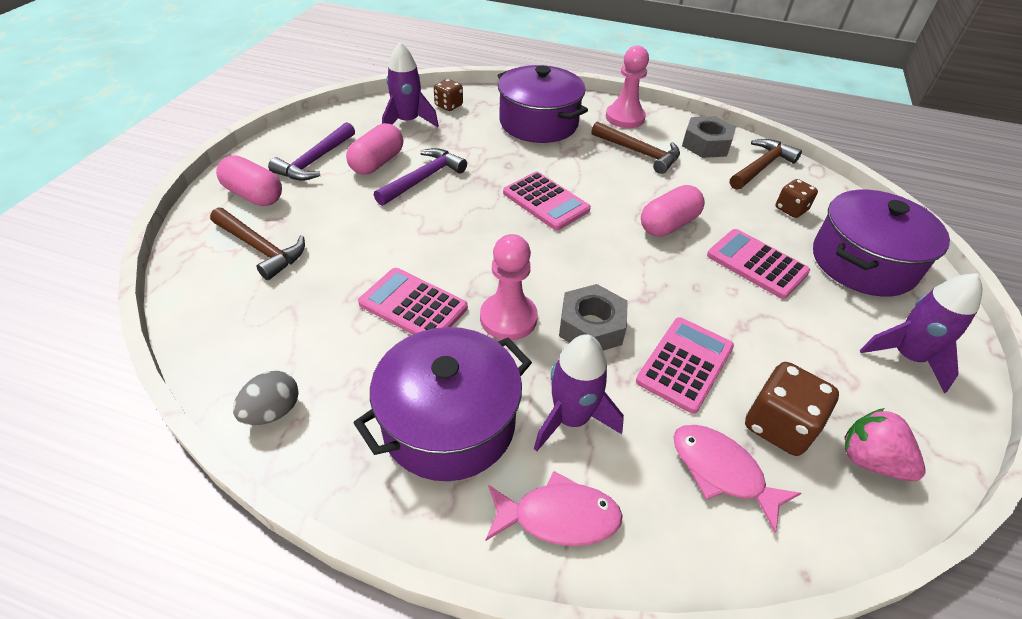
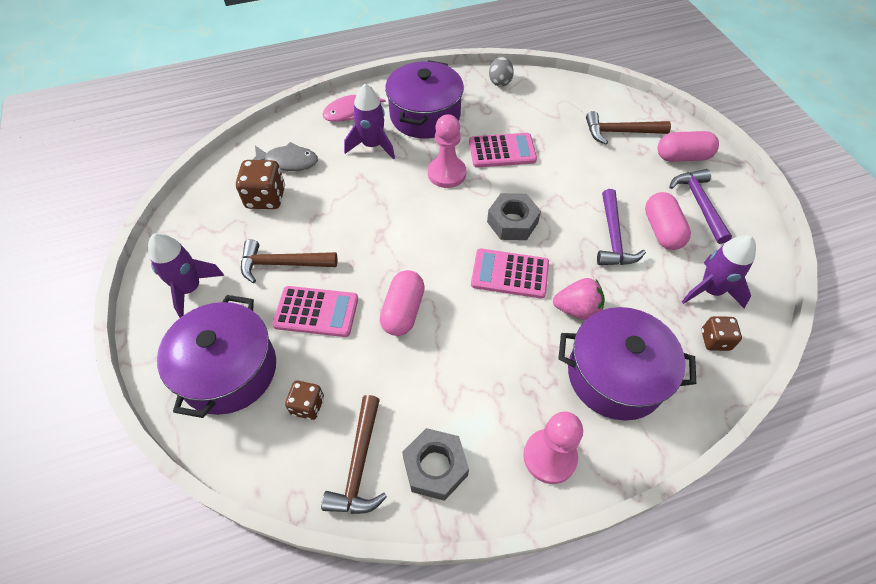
camera: 145 degrees right, 10 degrees up
grey nut [559,284,628,351] -> grey nut moved to [487,193,541,240]
brown hammer [591,121,680,174] -> brown hammer moved to [241,239,337,283]
pink calculator [636,317,734,414] -> none
pink fish [673,425,801,533] -> grey fish [252,142,318,171]
pink strawberry [845,408,926,481] -> pink strawberry moved to [553,278,605,320]

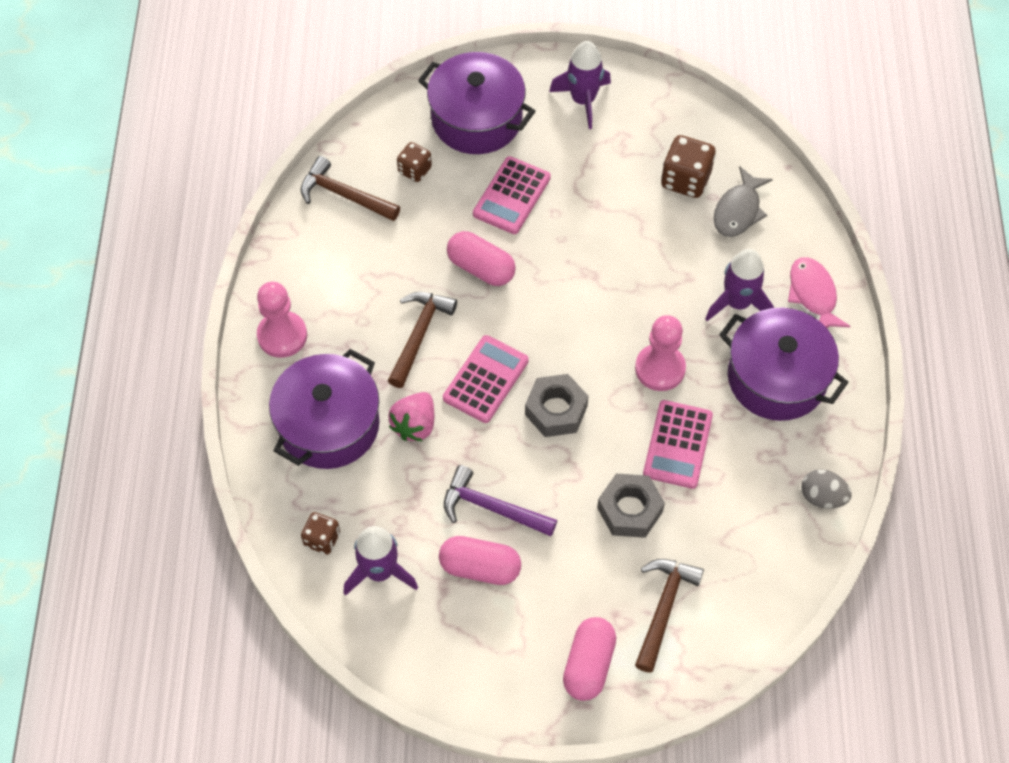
camera: 110 degrees right, 5 degrees up
brown hammer [241,239,337,283] -> brown hammer moved to [388,292,457,388]
grey nut [402,428,469,501] -> grey nut moved to [597,474,665,538]
purple hammer [669,169,732,244] -> none

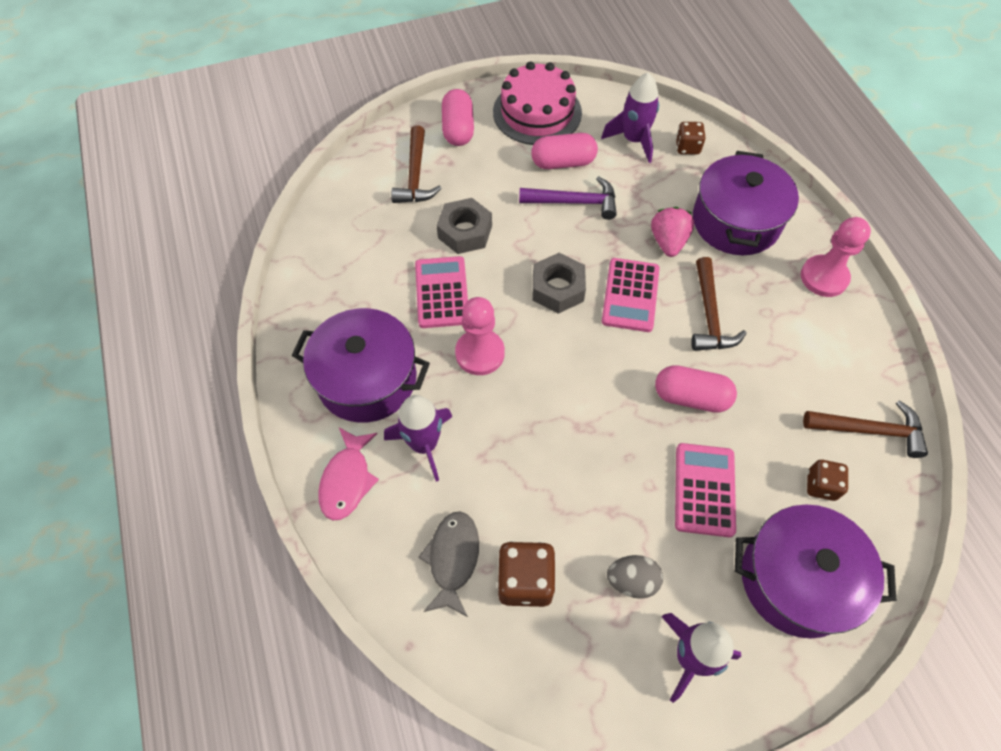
camera: 160 degrees right, 0 degrees up
pink fish [788,257,851,328] -> pink fish turned 45 degrees clockwise [318,428,379,521]
grey egg [801,469,852,509] -> grey egg moved to [607,555,663,599]
none -> pink cake [493,61,582,145]

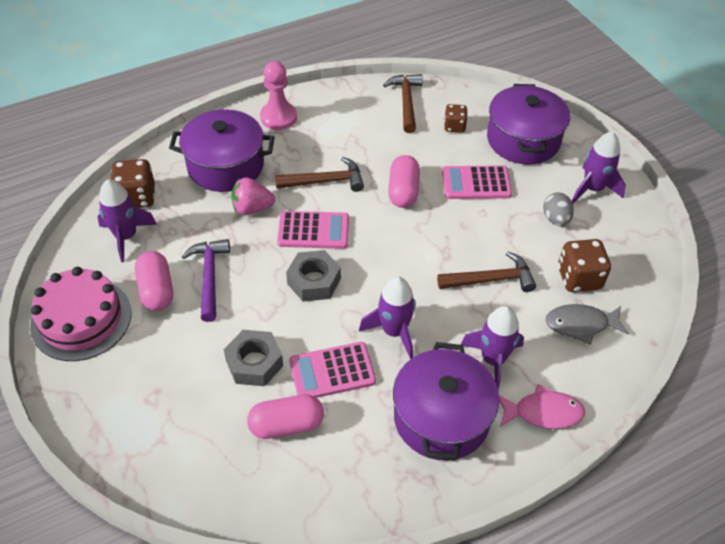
camera: 100 degrees left, 10 degrees down
brown hammer [391,126,442,203] -> brown hammer moved to [437,252,536,292]
pink capsule [442,89,474,146] -> pink capsule moved to [247,395,324,439]
pink pawn [455,297,505,375] -> purple rocket [359,277,416,359]
brown dice [676,122,705,154] -> brown dice [111,159,155,208], size x1.61

